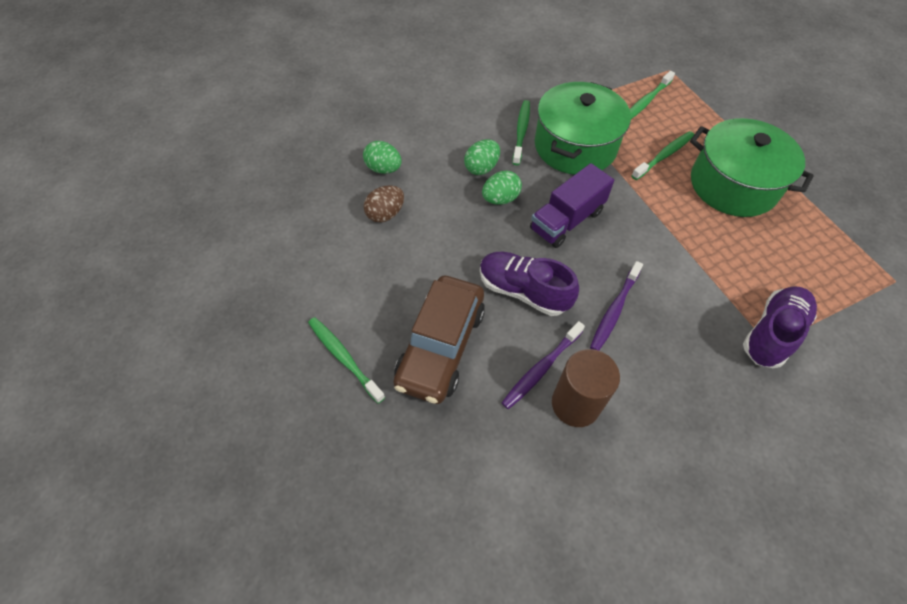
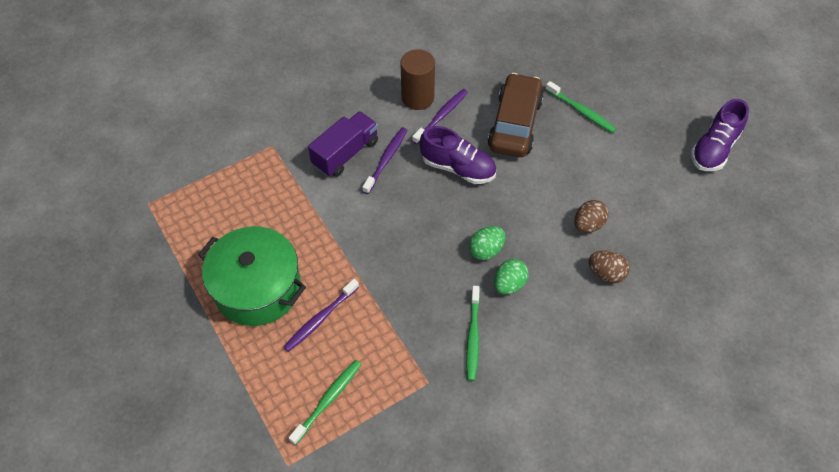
camera: 175 degrees right, 0 degrees up
green egg [363,141,402,174] -> brown egg [589,250,629,283]
purple truck [530,163,614,248] -> purple truck moved to [308,111,378,177]
green pot [534,82,631,175] -> none
green toothbrush [631,131,695,180] -> purple toothbrush [284,279,359,352]
purple shoe [743,286,817,368] -> purple shoe moved to [691,99,749,171]

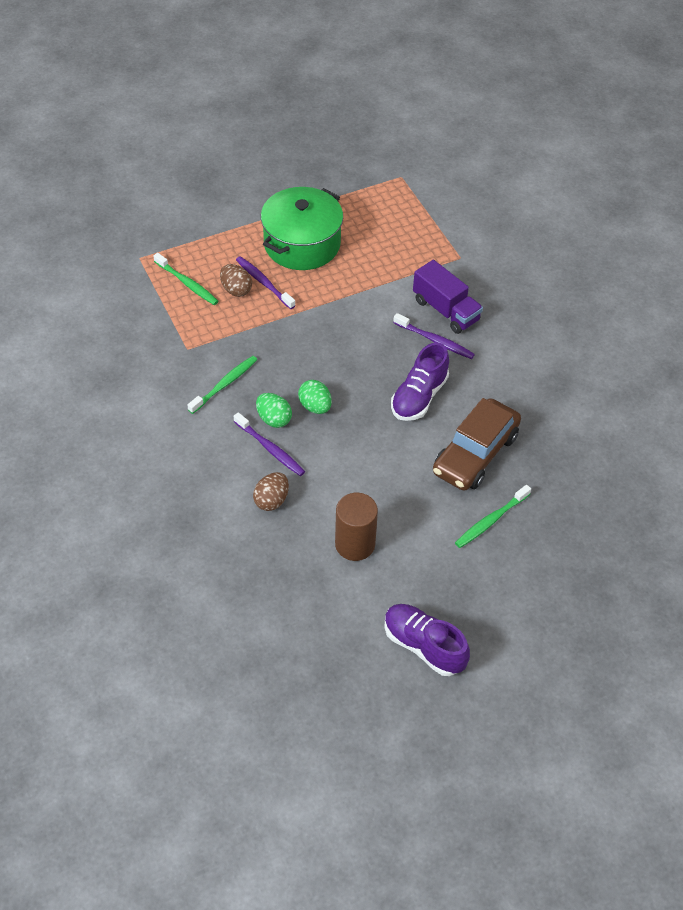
camera: 95 degrees right, 5 degrees down
brown cylinder [400,49,435,110] -> brown cylinder moved to [335,493,378,561]
purple toothbrush [412,89,468,144] -> purple toothbrush moved to [234,412,305,476]
green toothbrush [466,286,480,381] -> green toothbrush turned 120 degrees clockwise [187,356,257,414]
brown car [487,73,544,157] -> brown car turned 105 degrees clockwise [433,398,521,491]
brown egg [574,200,609,233] -> brown egg moved to [220,264,252,297]

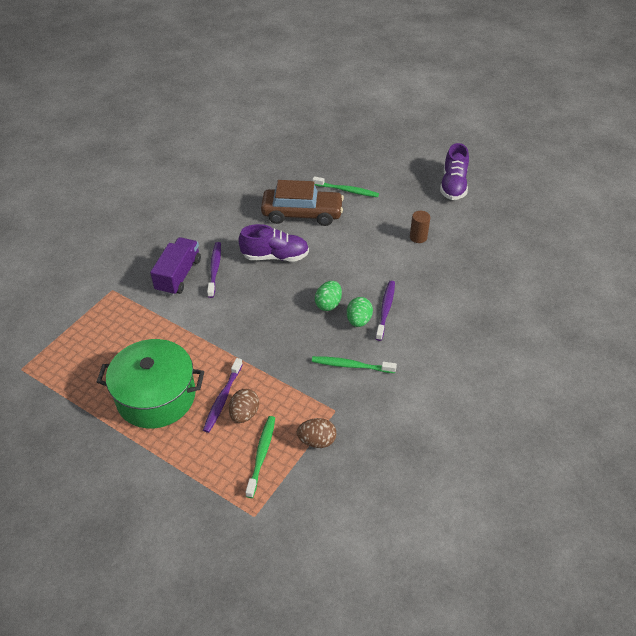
camera: 120 degrees left, 5 degrees down
brown egg [253,472,289,511] -> brown egg moved to [297,418,336,448]
brown cylinder [335,493,378,561] -> brown cylinder [410,211,430,243], size x0.62

